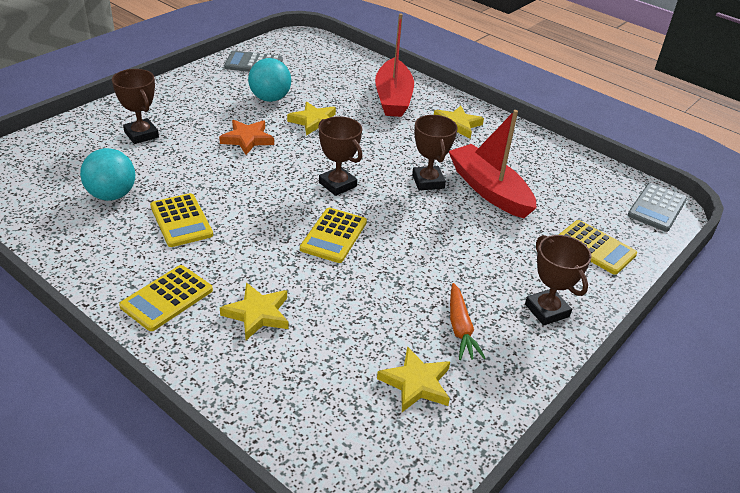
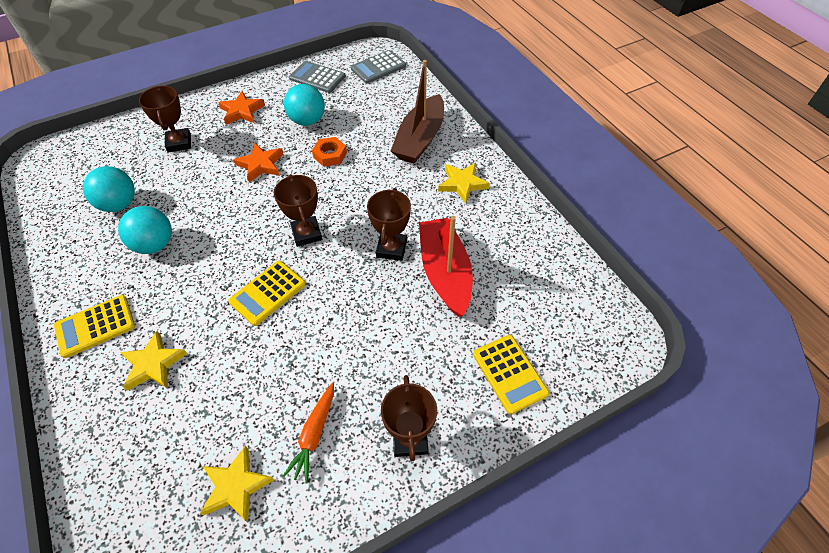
camera: 25 degrees right, 15 degrees up
yellow calculator [150,193,213,247] -> turquoise ball [118,206,172,254]
yellow star [287,102,336,136] -> orange nut [312,137,347,167]
red boat [375,13,414,117] -> brown boat [391,60,444,164]
grey calculator [628,183,687,232] -> grey calculator moved to [351,50,406,84]
none -> orange star [218,91,265,125]

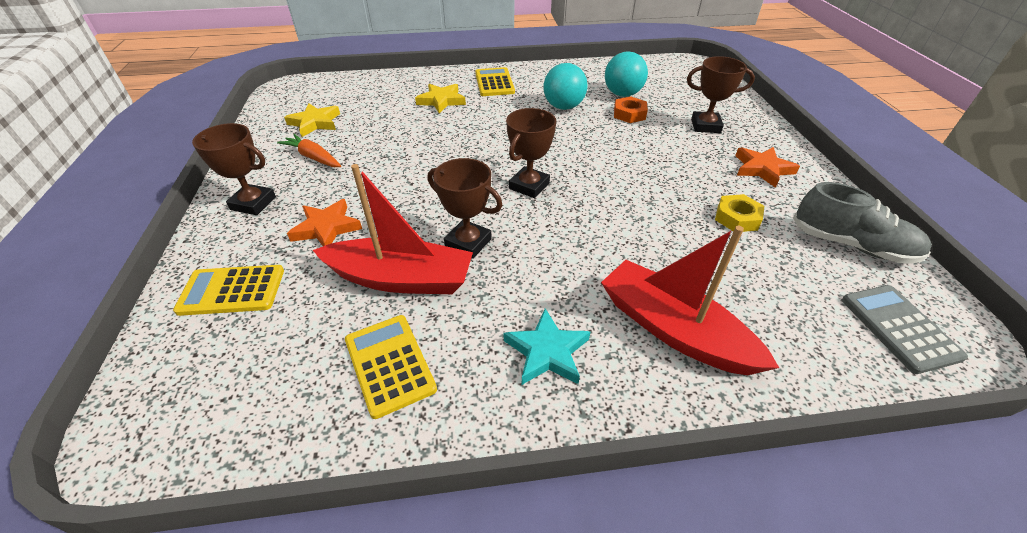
camera: 110 degrees right, 10 degrees down
yellow calculator [228,261,306,326] -> yellow calculator moved to [345,315,437,419]
orange star [233,143,283,182] -> orange star moved to [287,199,362,246]
brown trophy [274,174,322,247] -> brown trophy turned 60 degrees counterclockwise [506,108,556,198]
turquoise ball [284,84,325,126] -> yellow nut [715,194,764,232]
grey calculator [289,61,346,93] -> grey shoe [793,182,932,264]
orange nut [312,137,347,167] -> orange nut moved to [614,97,648,123]
brown boat [391,60,444,164] -> red boat [601,226,779,375]
yellow star [438,163,490,204] -> turquoise star [504,308,590,385]

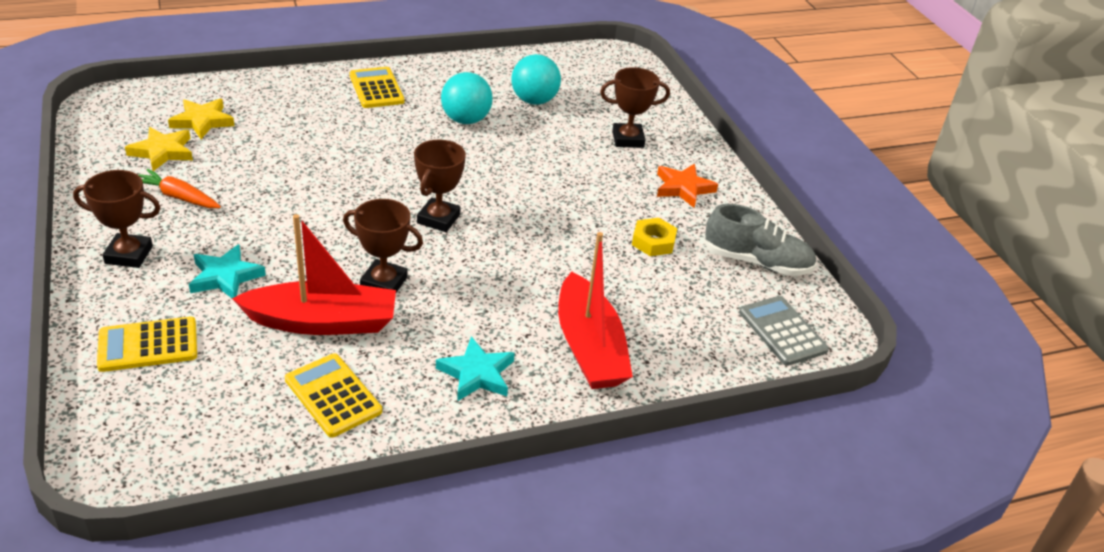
camera: 15 degrees left, 5 degrees down
orange star [287,199,362,246] -> turquoise star [189,244,266,298]
yellow star [415,84,466,113] -> yellow star moved to [168,99,235,139]
red boat [601,226,779,375] -> red boat turned 135 degrees counterclockwise [558,232,633,389]
orange nut [614,97,648,123] -> none

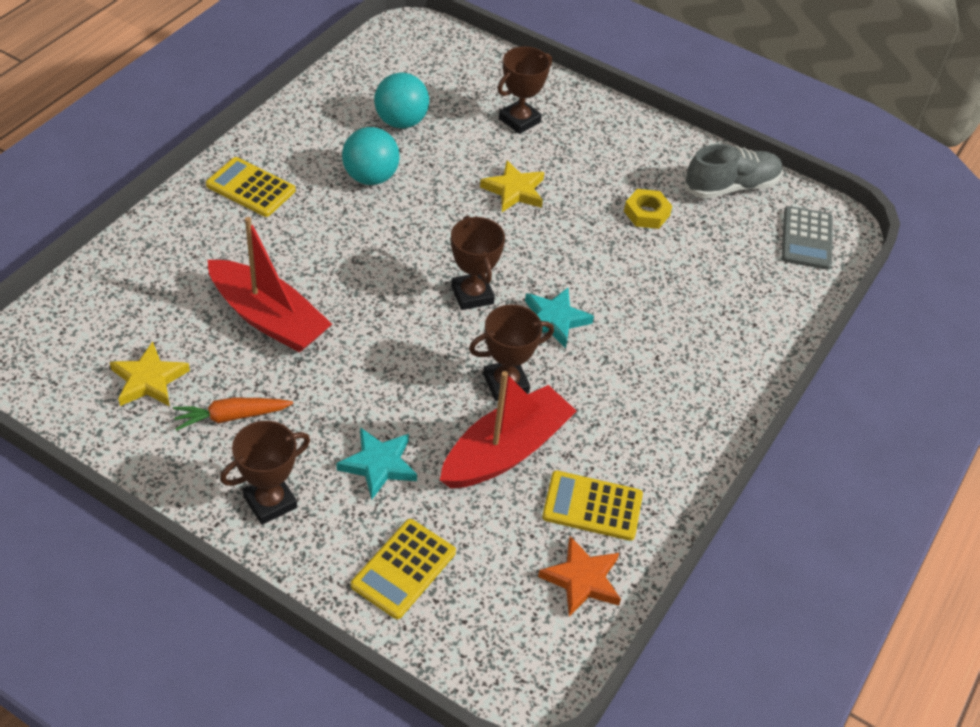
camera: 40 degrees left, 10 degrees up
yellow star [168,99,235,139] -> yellow star moved to [480,160,544,212]
turquoise star [436,336,515,401] -> turquoise star moved to [525,288,594,348]
red boat [558,232,633,389] -> red boat moved to [208,217,332,353]
orange star [657,164,718,208] -> orange star moved to [538,536,621,616]
grey calculator [739,296,829,366] -> grey calculator turned 105 degrees counterclockwise [782,206,833,270]

